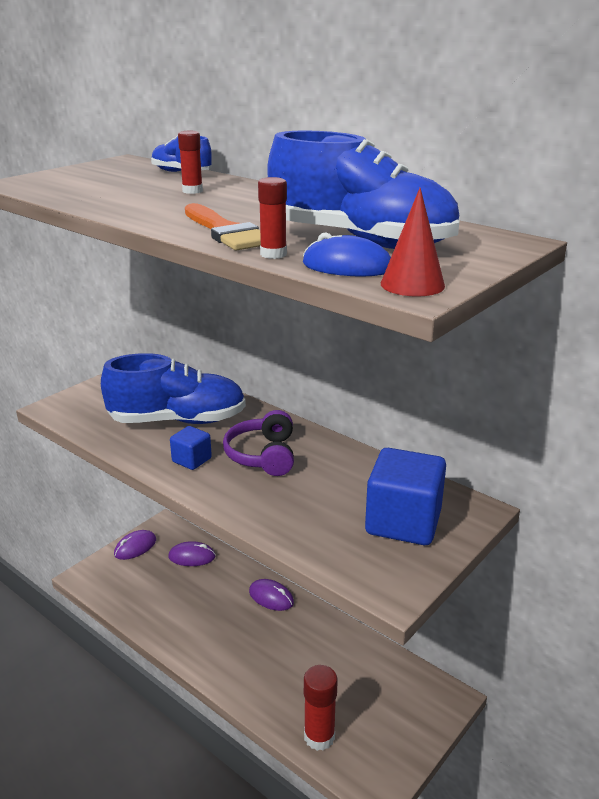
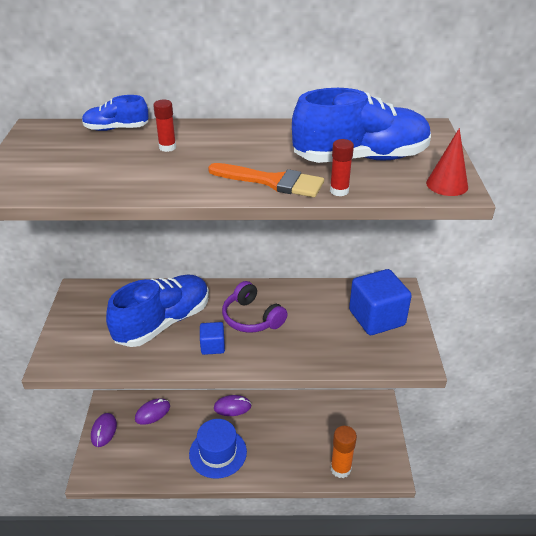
camera: 40 degrees left, 10 degrees up
blue mouse [303,233,391,277] -> none
red glue stick [304,665,338,751] -> orange glue stick [331,426,357,478]
none -> blue hat [189,419,247,479]

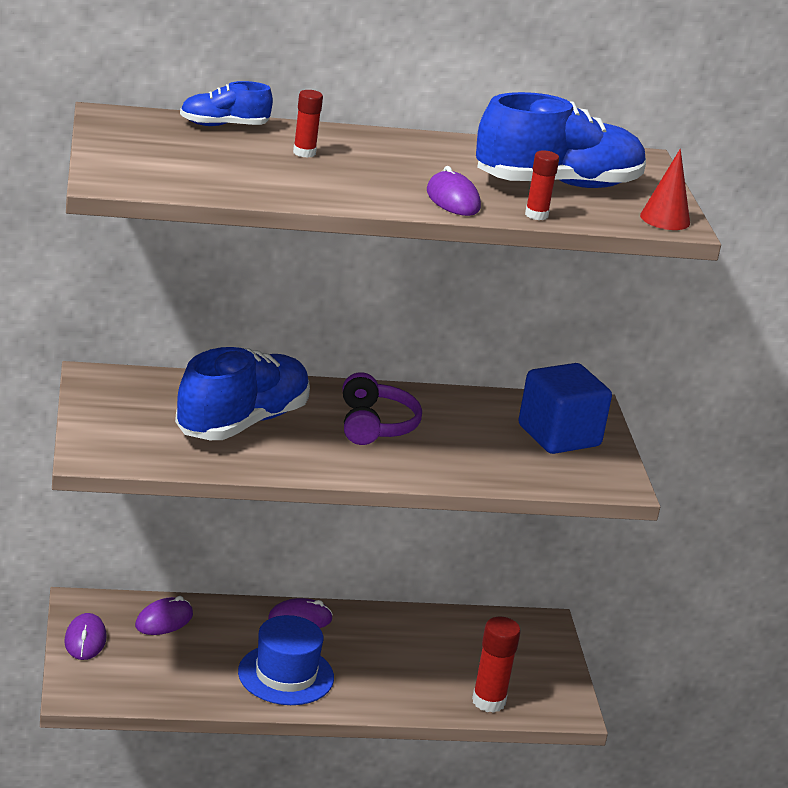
camera: 10 degrees left, 10 degrees down
blue cube [200,322,225,355] -> none
orange brush [208,163,324,197] -> purple mouse [427,166,481,216]
purple headphones [222,281,288,333] -> purple headphones turned 135 degrees counterclockwise [343,372,422,445]
orange glue stick [331,426,357,478] -> red glue stick [472,617,521,713]

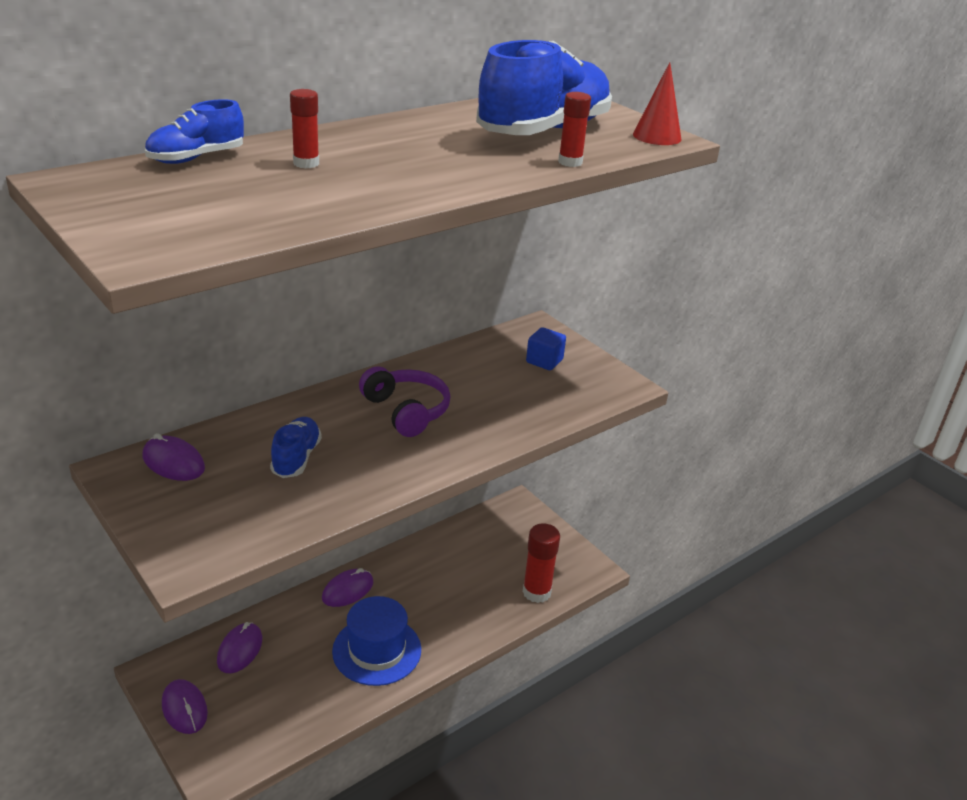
camera: 30 degrees left, 5 degrees up
blue shoe [175,347,310,440] -> blue shoe [270,417,322,478], size x0.50
purple mouse [427,166,481,216] -> purple mouse moved to [143,433,205,481]
blue cube [518,363,612,454] -> blue cube [526,327,566,370], size x0.51

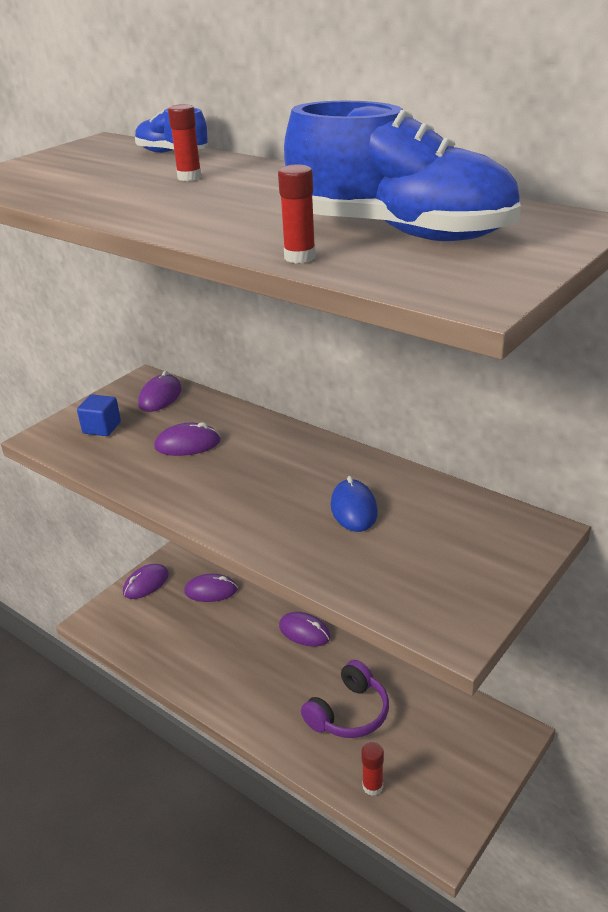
camera: 80 degrees right, 0 degrees up
blue shoe [270,417,322,478] -> purple mouse [154,422,221,456]
blue hat [332,596,421,686] -> none
purple headphones [359,366,450,437] -> purple headphones moved to [301,660,389,738]
red glue stick [523,523,560,603] -> red glue stick [361,742,384,796], size x0.60
blue cube [526,327,566,370] -> blue cube moved to [77,395,121,436]
red cone [633,62,682,145] -> none
none -> blue mouse [331,476,378,532]

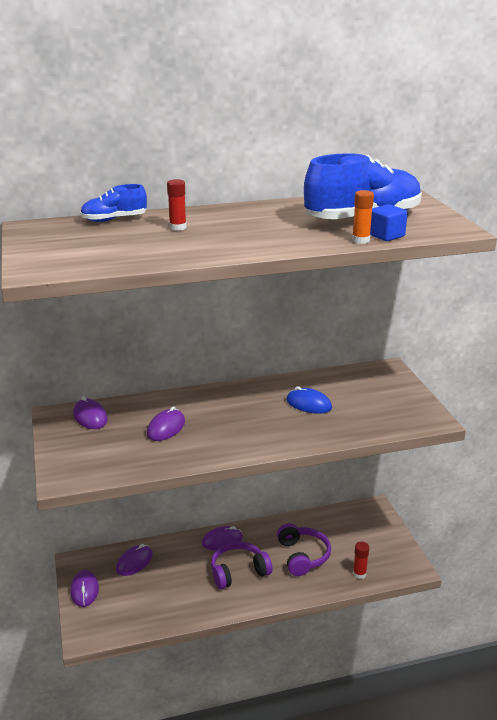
camera: 55 degrees left, 5 degrees down
blue cube [77,395,121,436] -> blue cube moved to [370,204,408,241]
red glue stick [278,164,316,263] -> orange glue stick [352,190,374,244]
none -> purple headphones [211,541,272,589]

